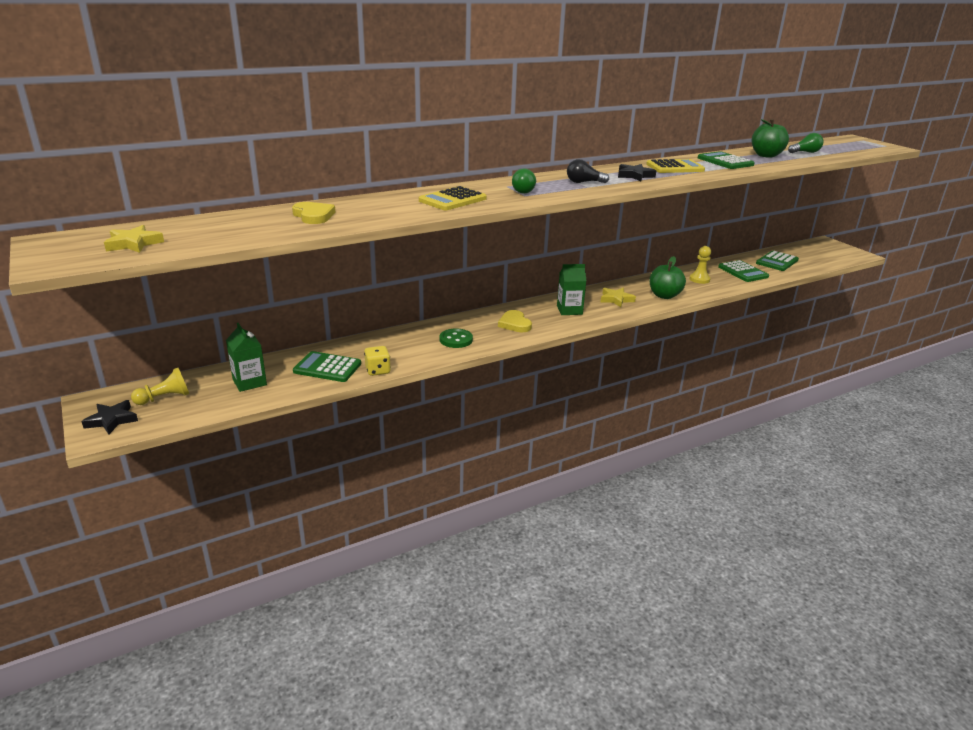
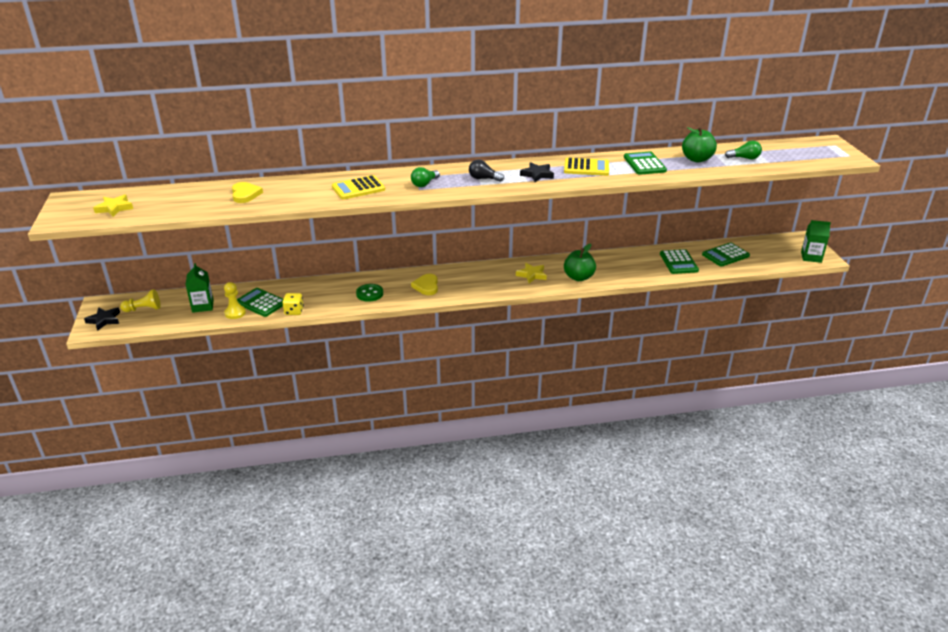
camera: 20 degrees right, 5 degrees up
green carton [557,264,586,315] -> green carton moved to [801,220,831,263]
yellow pawn [689,246,711,284] -> yellow pawn moved to [224,282,246,319]

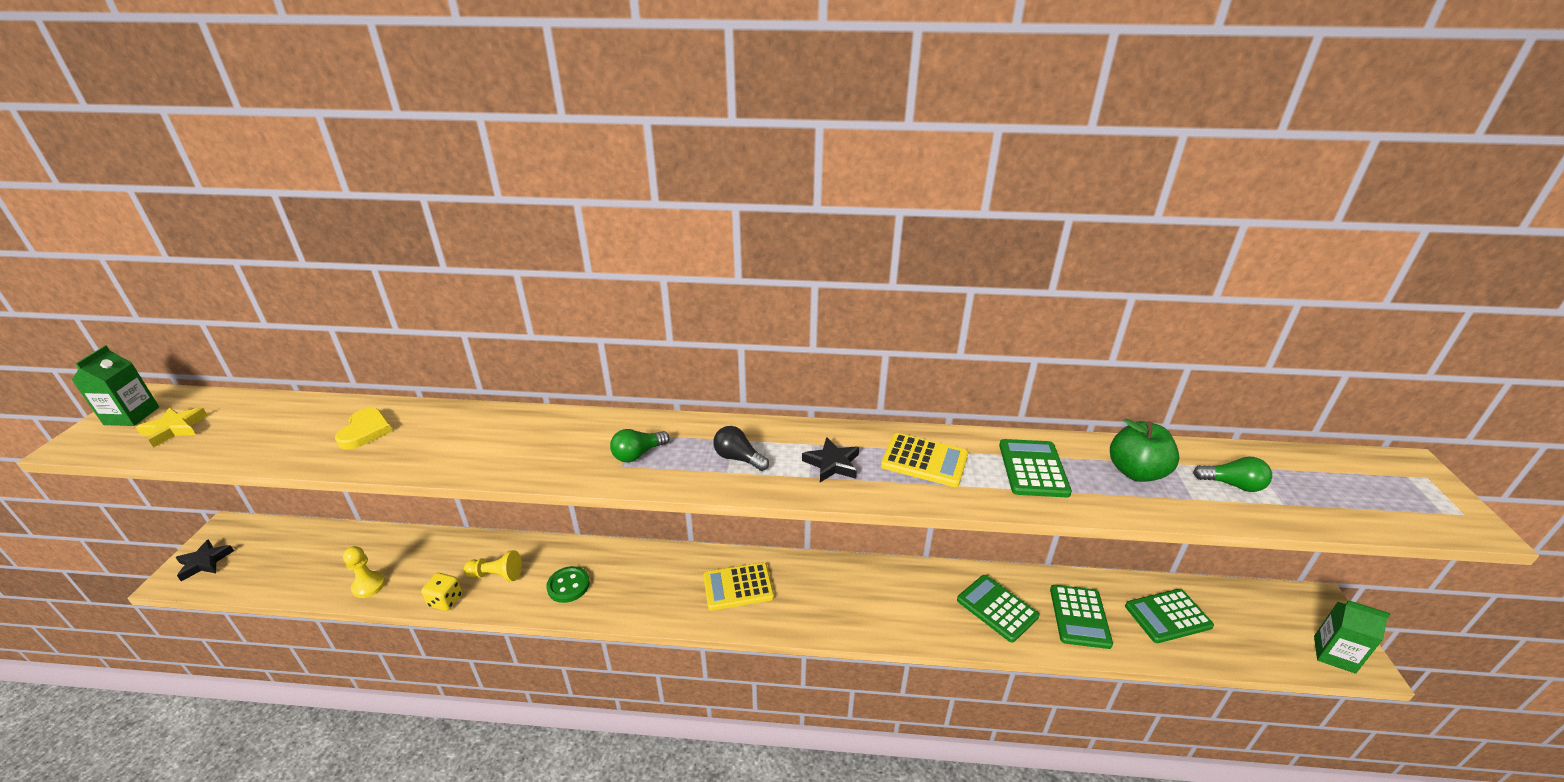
camera: 15 degrees right, 0 degrees up
yellow pawn [120,289,161,312] -> yellow pawn moved to [464,550,522,581]
green carton [186,263,214,313] -> green carton moved to [72,346,159,426]
green calculator [237,288,283,317] -> green calculator moved to [957,575,1039,643]
yellow calculator [332,175,385,200] -> yellow calculator moved to [703,562,774,610]
yellow heart [411,274,438,295] -> none
yellow star [516,263,547,283] -> none
green apple [564,244,596,281] -> none

